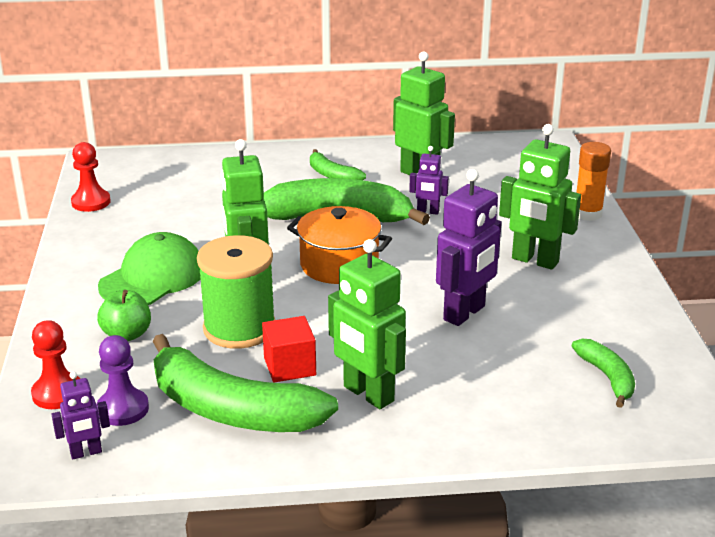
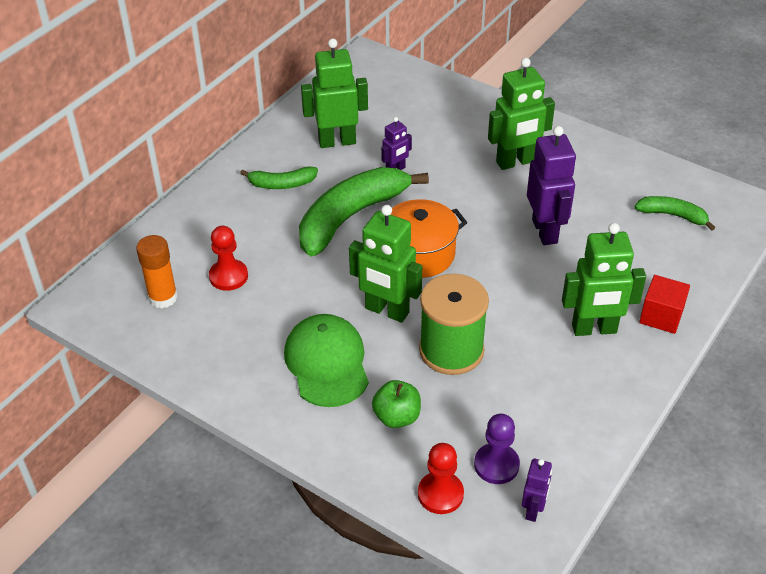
camera: 50 degrees left, 15 degrees up
red pawn [71,142,111,212] -> red pawn moved to [209,226,248,291]
green banana [153,334,338,432] -> none
red cube [262,316,316,383] -> red cube moved to [639,275,690,334]
orange glue stick [576,142,611,221] -> orange glue stick moved to [136,235,178,308]

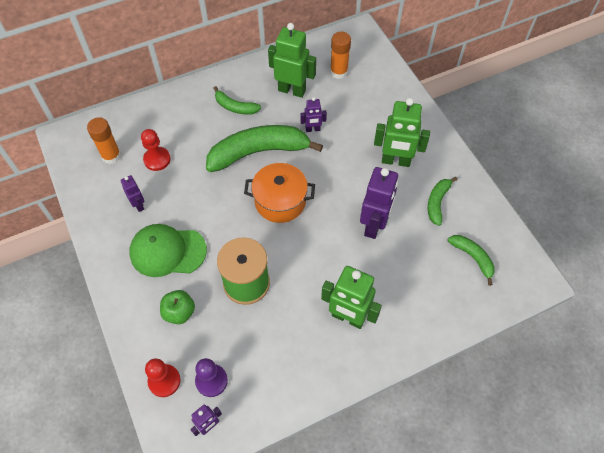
camera: 30 degrees right, 15 degrees up
green cap [284,314,369,407] -> green cap turned 105 degrees counterclockwise [129,224,207,277]
green robot [349,205,422,323] -> none
red cube [639,275,690,334] -> none
none -> purple robot [120,175,145,212]
none -> orange glue stick [330,32,351,79]
none -> green banana [428,177,458,226]

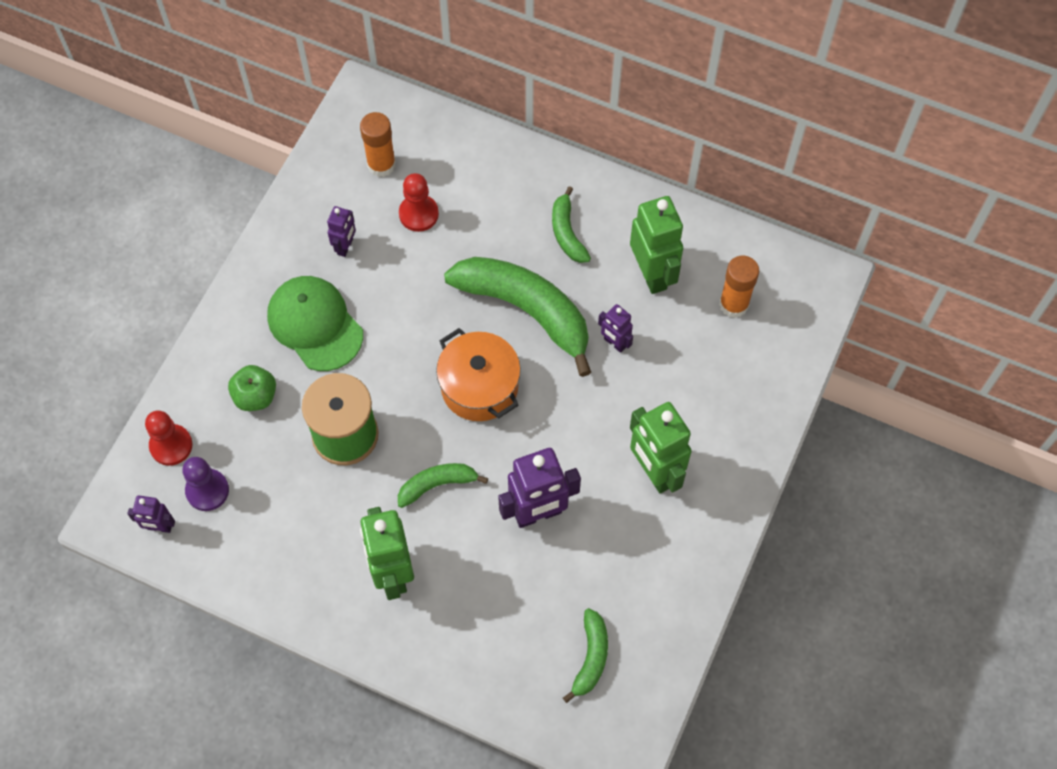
camera: 50 degrees right, 5 degrees up
green banana [428,177,458,226] -> green banana moved to [398,463,488,508]

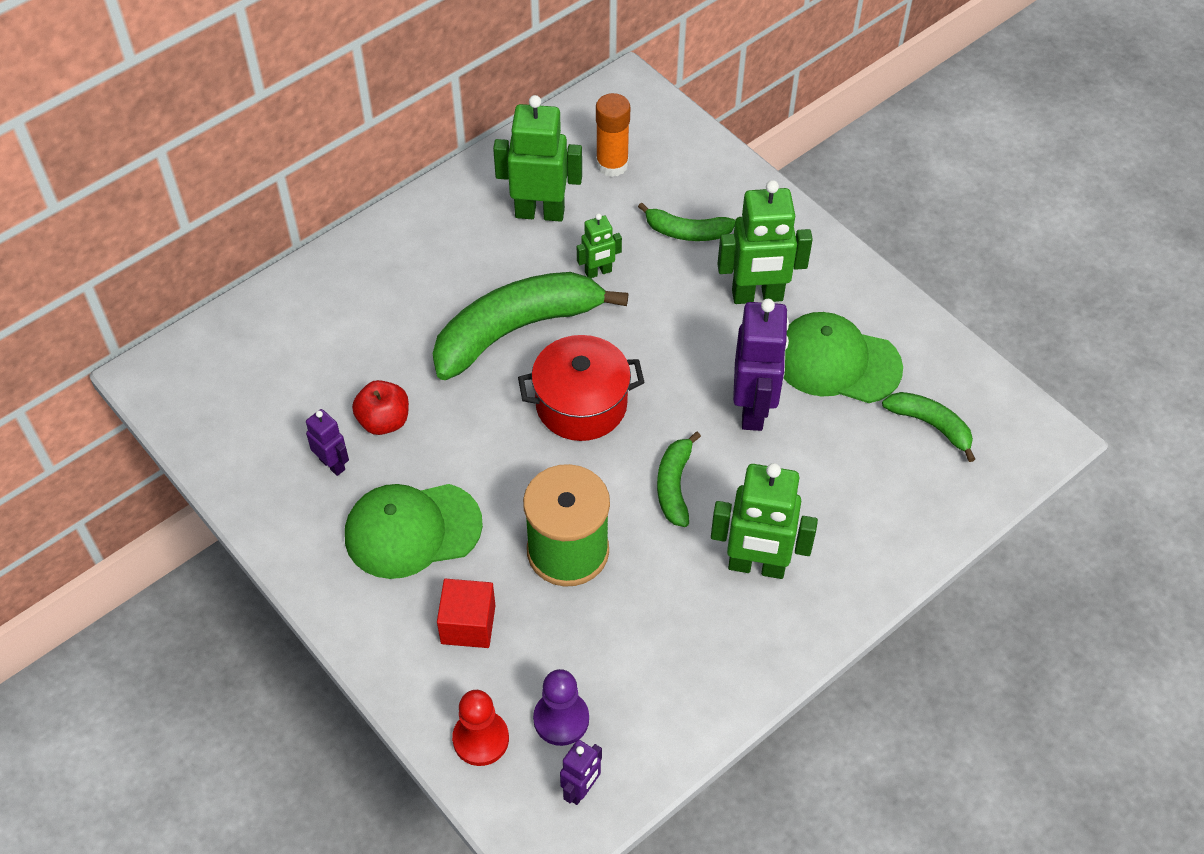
camera: 65 degrees left, 10 degrees down
green apple [228,365,276,411] -> red cube [437,579,496,648]
orange glue stick [360,112,396,177] -> none
red pawn [399,173,439,232] -> none
orange pot [436,328,521,421] -> red pot [518,335,645,441]
green banana [552,186,591,263] -> green banana moved to [638,202,735,241]
purple robot [598,304,633,353] -> green robot [577,213,622,278]
none -> red apple [352,380,409,435]
none -> green cap [784,312,903,403]

